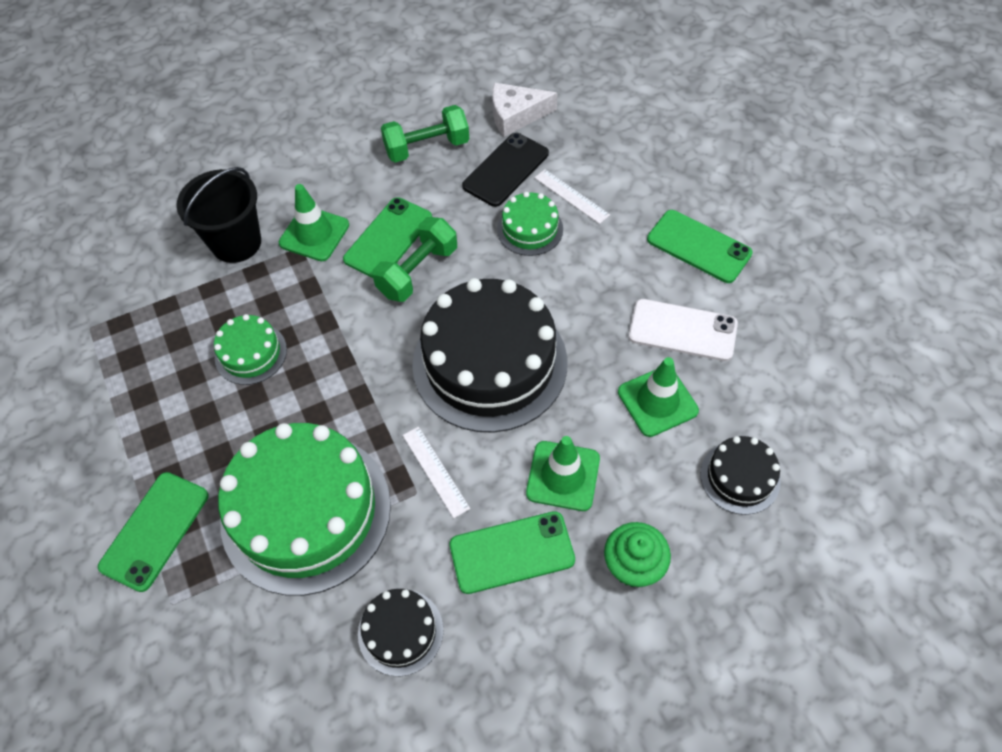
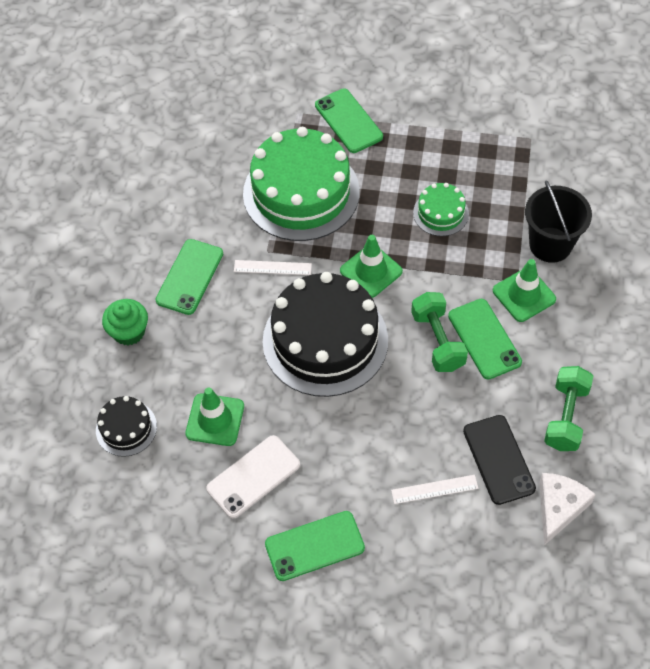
camera: 125 degrees right, 0 degrees up
black cake [358,589,444,676] -> none
green cake [497,192,563,256] -> none
green traffic cone [526,436,600,511] -> green traffic cone moved to [340,235,403,298]

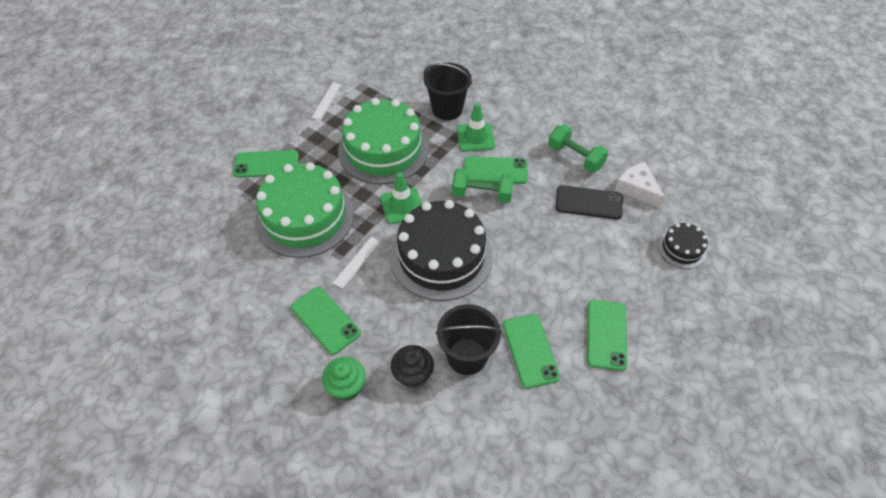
camera: 65 degrees left, 5 degrees down
black cake [96,396,157,457] -> black cake moved to [658,223,708,269]
green traffic cone [185,387,244,446] -> black bucket [436,304,502,375]
white phone [206,435,300,518] -> green phone [503,314,560,389]
white ruler [391,475,479,504] -> white ruler moved to [312,82,342,120]
green cake [413,183,469,236] -> green cake [338,98,429,184], size x2.13
none -> black cupcake [391,345,434,389]

